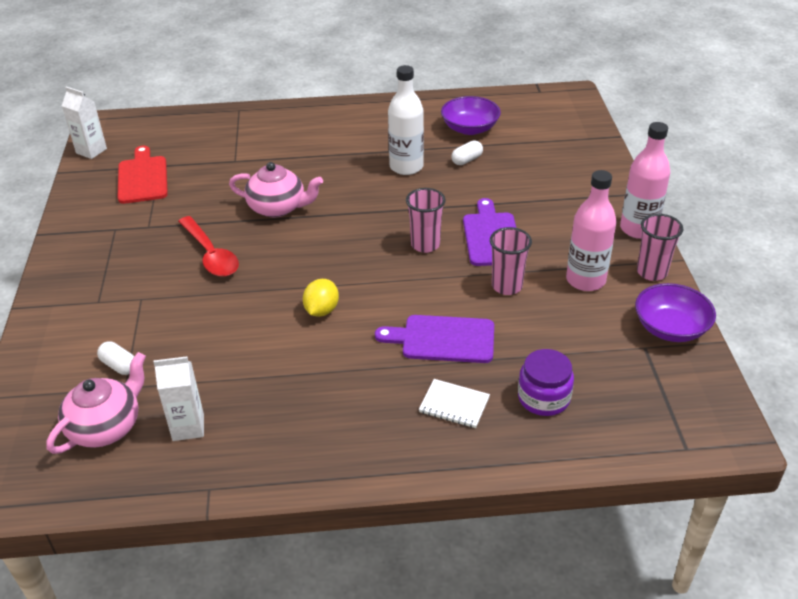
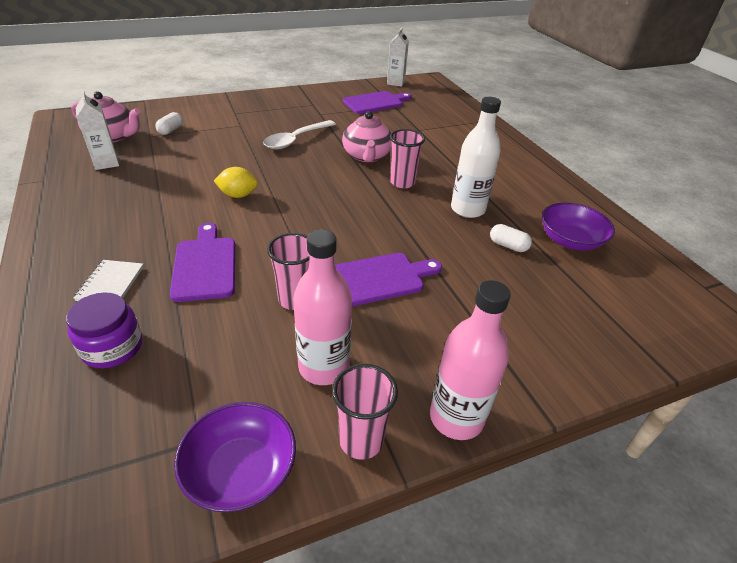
camera: 70 degrees right, 0 degrees up
red cutting board [118,146,168,204] -> purple cutting board [343,91,412,114]
red spoon [178,216,239,277] -> white spoon [263,120,336,149]
pink cup [406,188,446,253] -> pink cup moved to [390,129,425,188]

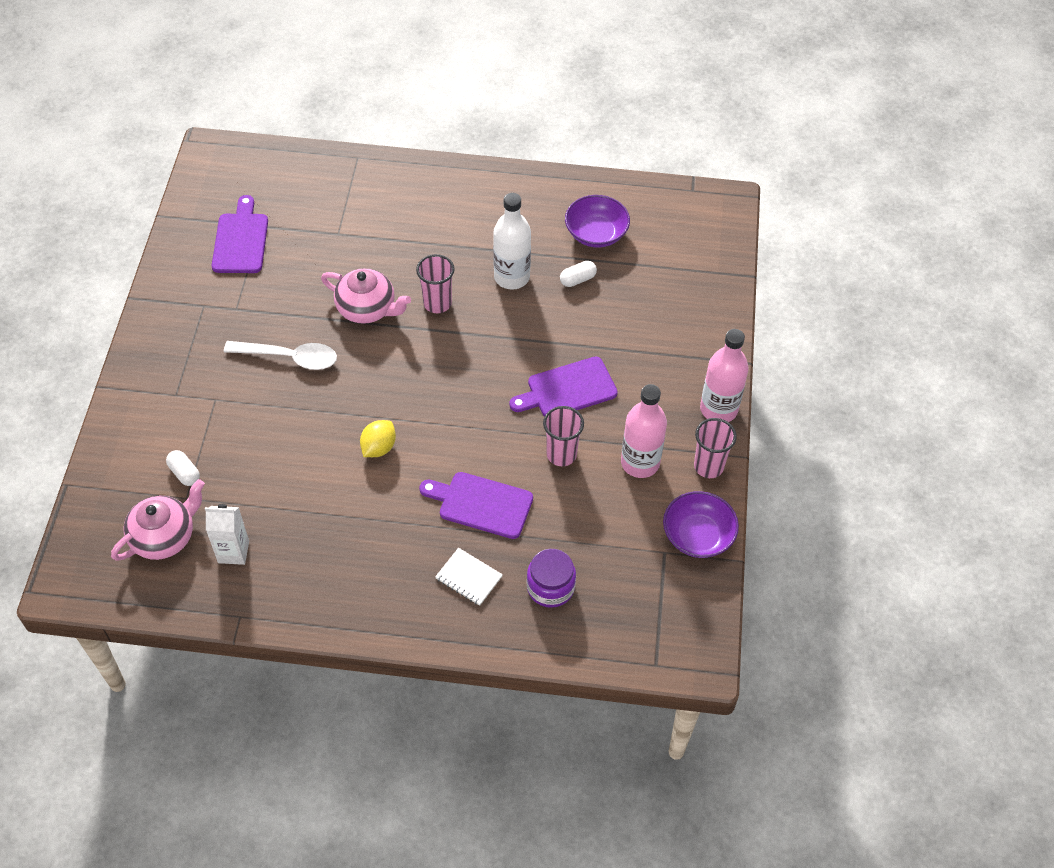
camera: 60 degrees left, 15 degrees up
white spoon [263,120,336,149] -> white spoon turned 60 degrees counterclockwise [224,341,337,370]
purple cutting board [335,253,442,306] -> purple cutting board turned 120 degrees counterclockwise [509,357,618,417]
white carton [387,28,409,87] -> none

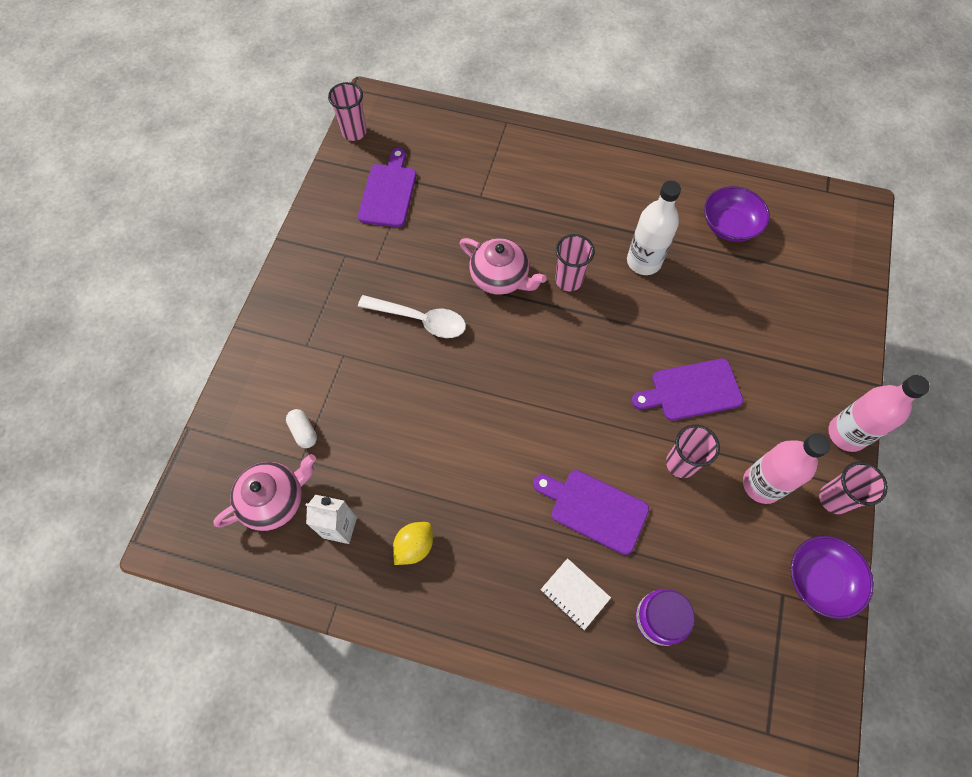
camera: 10 degrees right, 10 degrees up
yellow lemon [360,420,396,457] -> yellow lemon moved to [393,522,433,565]
white capsule [560,261,597,287] -> none
none -> pink cup [328,82,367,141]

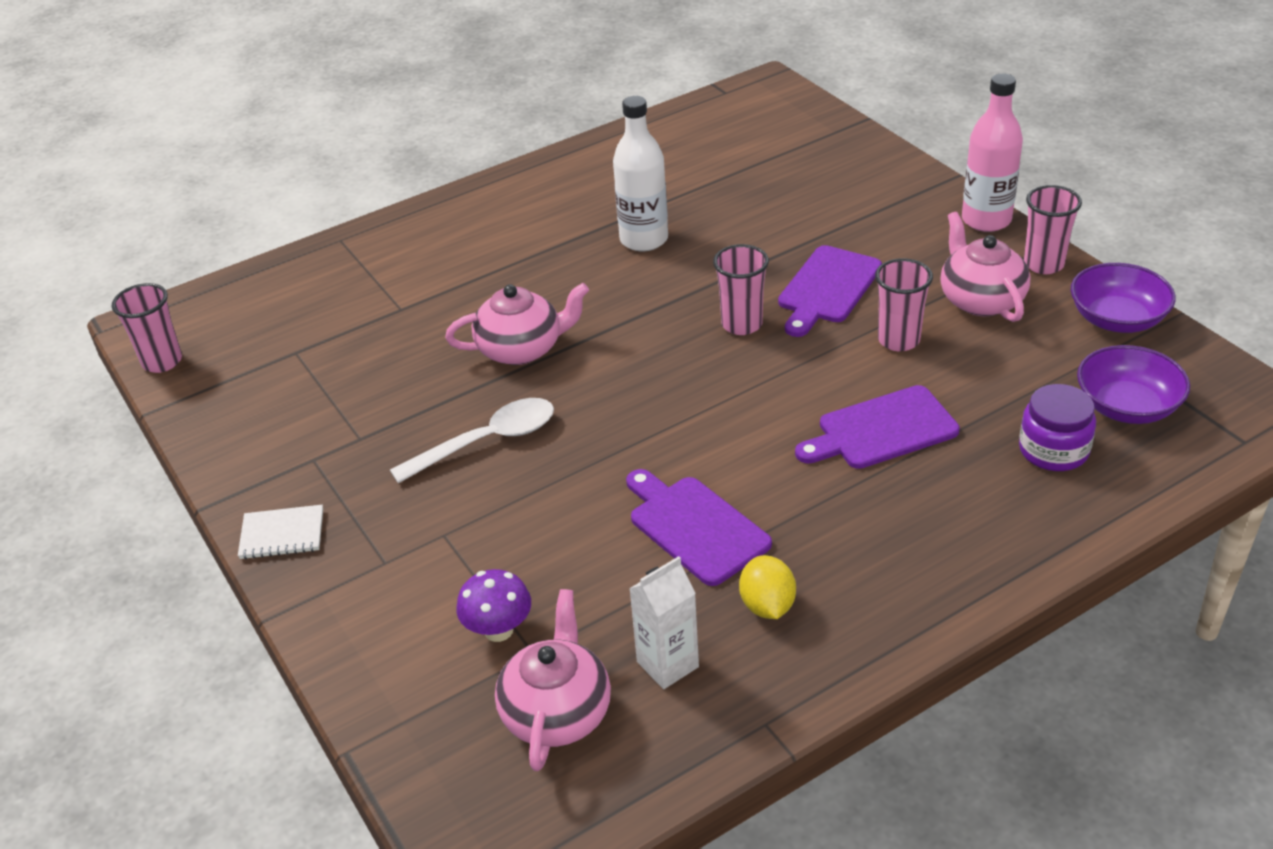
camera: 45 degrees left, 25 degrees down
white capsule [286,409,317,448] -> purple mushroom [456,569,531,642]
purple cutting board [358,148,416,227] -> purple cutting board moved to [626,469,772,586]
white notebook [541,558,611,630] -> white notebook moved to [238,505,323,559]
pink cup [555,234,595,291] -> pink cup moved to [713,244,769,335]
purple bowl [704,186,770,242] -> purple bowl moved to [1077,345,1190,424]
pink bottle [743,433,830,504] -> pink teapot [940,212,1030,322]

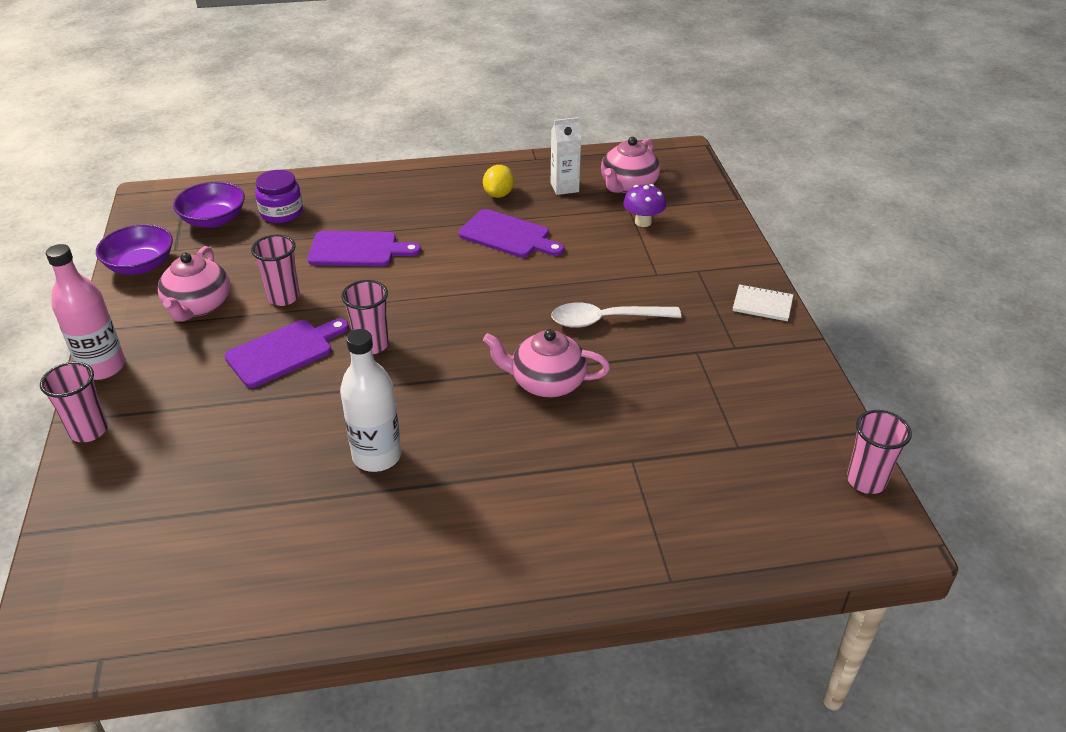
camera: 160 degrees left, 0 degrees up
purple cutting board [626,469,772,586] -> purple cutting board turned 45 degrees counterclockwise [458,209,564,258]
pink cup [1024,185,1082,274] -> pink cup moved to [40,362,108,442]

